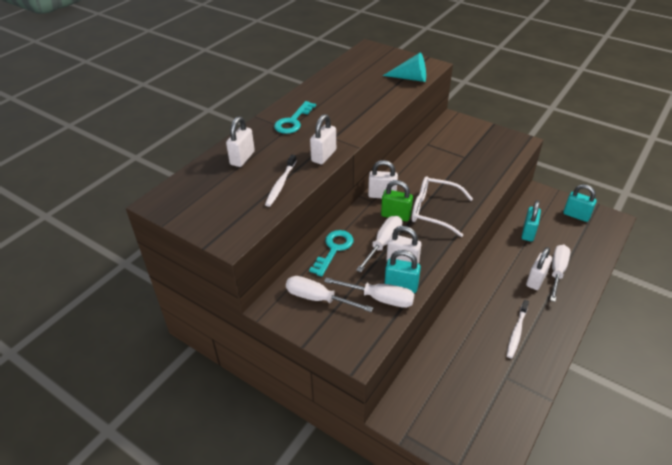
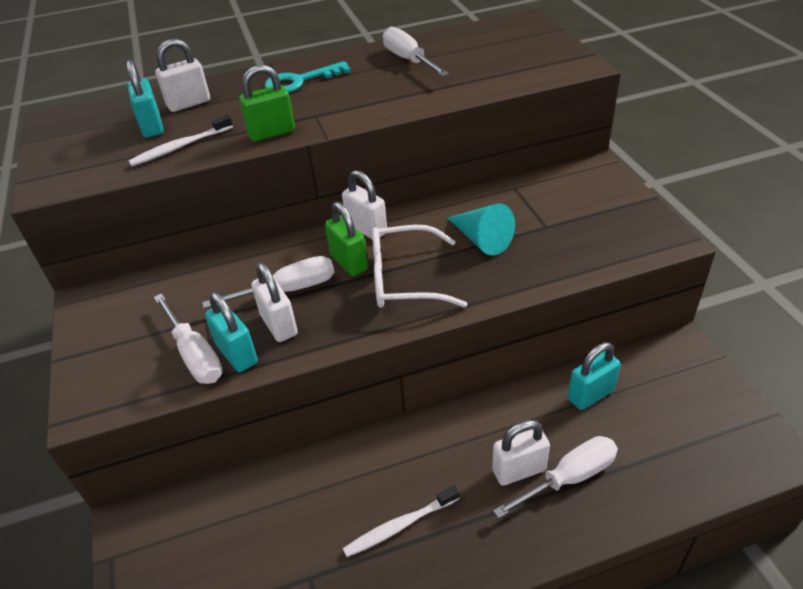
camera: 40 degrees right, 0 degrees up
white screwdriver [286,276,373,312] -> white screwdriver moved to [383,27,449,76]
turquoise key [309,230,353,277] -> none
white padlock [310,114,336,164] -> green padlock [239,65,295,141]
turquoise cone [383,53,426,82] -> turquoise cone moved to [448,204,515,256]
white glasses [412,176,473,237] -> white glasses turned 60 degrees counterclockwise [372,225,467,308]
turquoise padlock [563,184,597,222] -> turquoise padlock moved to [126,60,163,137]

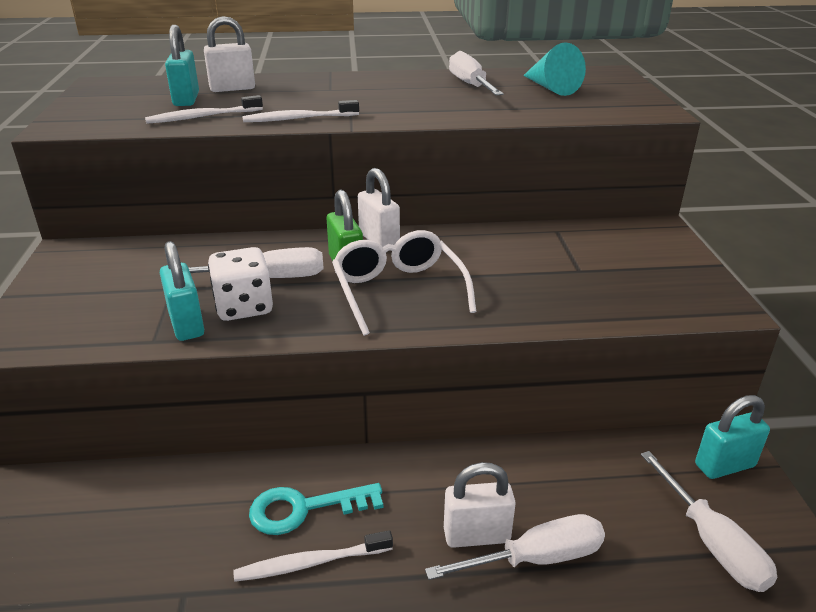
camera: 10 degrees right, 10 degrees down
white screwdriver [154,293,223,384] -> white screwdriver moved to [641,451,777,592]
green padlock [239,65,295,141] -> white toothbrush [242,100,359,122]
white padlock [251,263,298,342] -> white dice [208,247,273,321]
turquoise key [265,61,351,93] -> turquoise key moved to [249,483,383,535]
white glasses [372,225,467,308] -> white glasses turned 60 degrees clockwise [332,230,476,336]
turquoise cone [448,204,515,256] -> turquoise cone moved to [523,42,586,96]
turquoise padlock [568,343,621,410] -> turquoise padlock moved to [695,395,770,479]

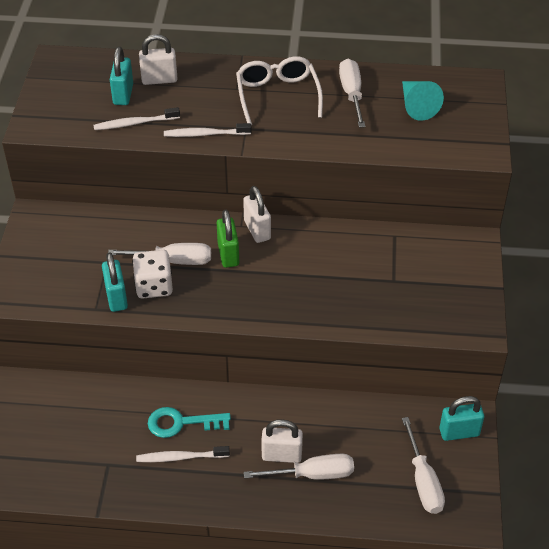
camera: 10 degrees right, 15 degrees up
white glasses [332,230,476,336] -> white glasses moved to [236,56,323,125]

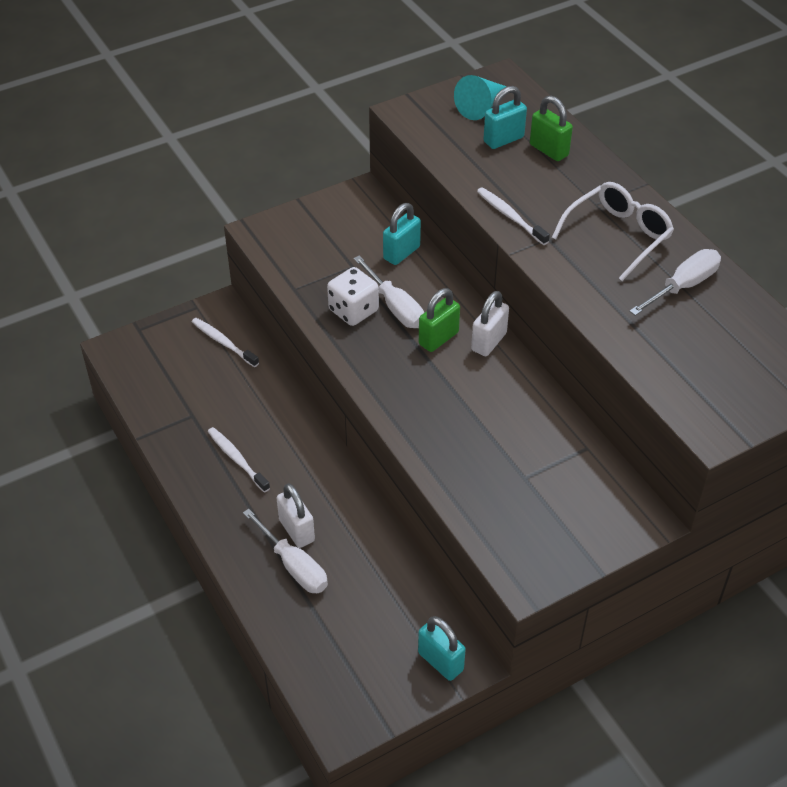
camera: 55 degrees right, 0 degrees up
white toothbrush [94,107,180,130] -> white toothbrush moved to [192,318,259,367]
turquoise padlock [102,252,128,312] -> turquoise padlock moved to [383,203,421,265]
white padlock [139,34,178,85] -> green padlock [530,96,573,161]
turquoise key [148,407,231,438] -> none
turquoise cone [402,81,444,121] -> turquoise cone moved to [454,75,507,120]
white screwdriver [402,417,445,514] -> none

